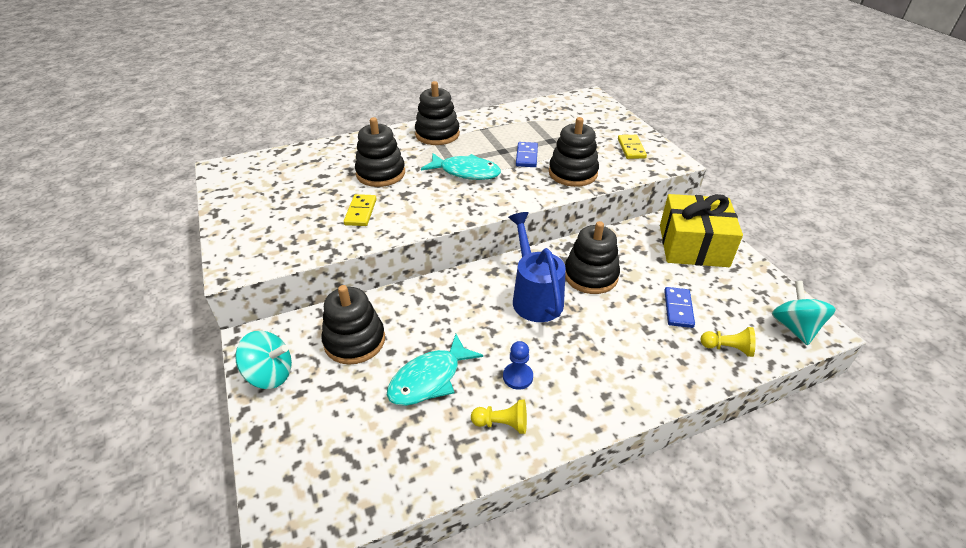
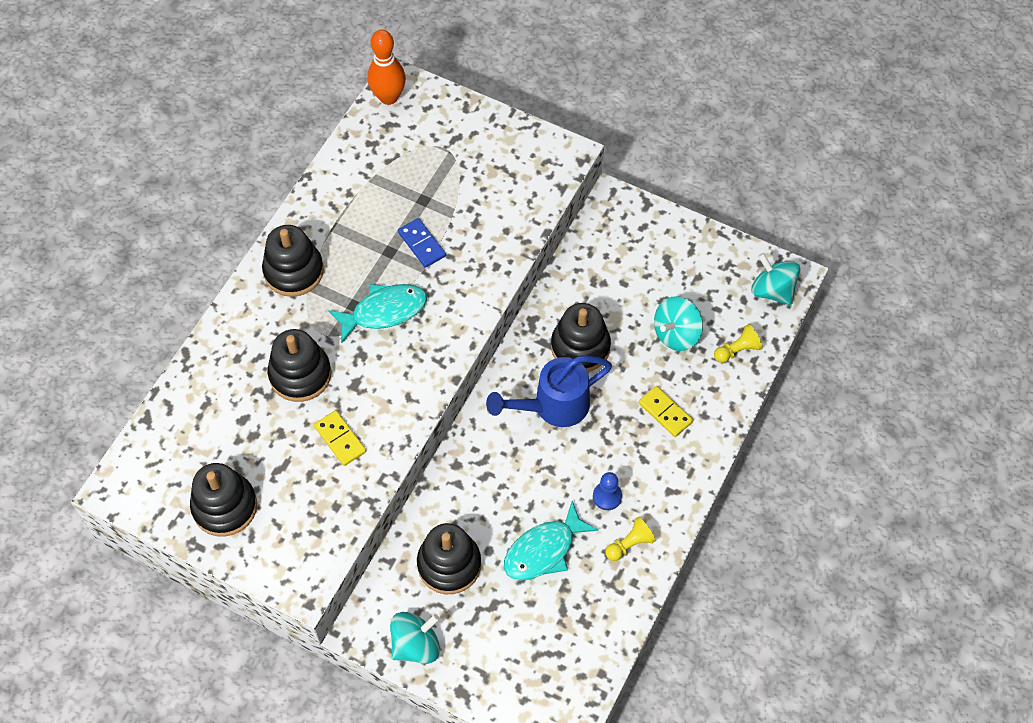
camera: 40 degrees left, 20 degrees up
turquoise fish [387,334,483,406] -> turquoise fish turned 45 degrees clockwise [504,501,599,581]
blue watering can [508,212,566,322] -> blue watering can turned 60 degrees counterclockwise [486,356,612,427]
black stacking toy [549,117,599,187] -> black stacking toy moved to [190,463,257,537]
yellow domino [618,135,647,159] -> yellow domino moved to [638,386,693,437]
yellow gift [660,194,743,267] -> none
blue domino [664,287,695,328] -> turquoise spinning top [654,296,703,351]
none -> orange bowling pin [367,30,406,105]

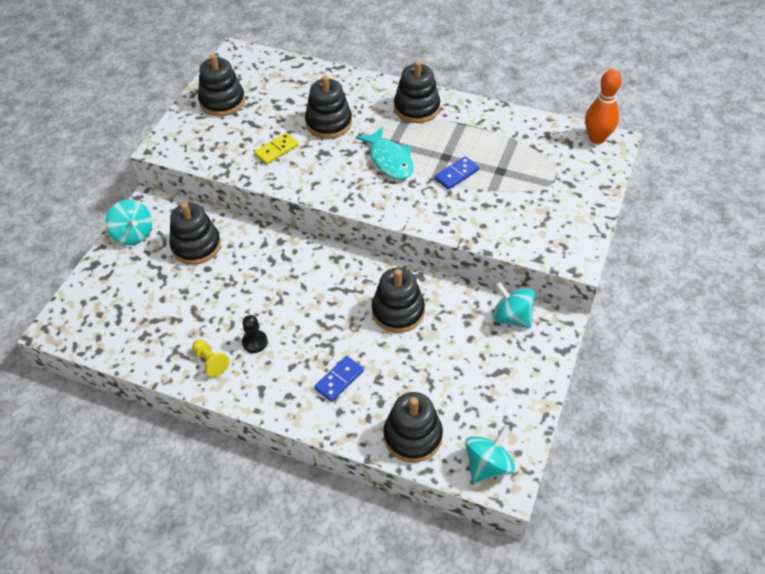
camera: 85 degrees right, 10 degrees down
blue watering can [486,356,612,427] -> none
turquoise fish [504,501,599,581] -> none
blue pawn [593,472,622,510] -> black pawn [242,315,268,353]
yellow domino [638,386,693,437] -> blue domino [314,356,364,402]
turquoise spinning top [654,296,703,351] -> turquoise spinning top moved to [492,282,535,328]
yellow pawn [714,324,763,363] -> black stacking toy [384,392,443,463]

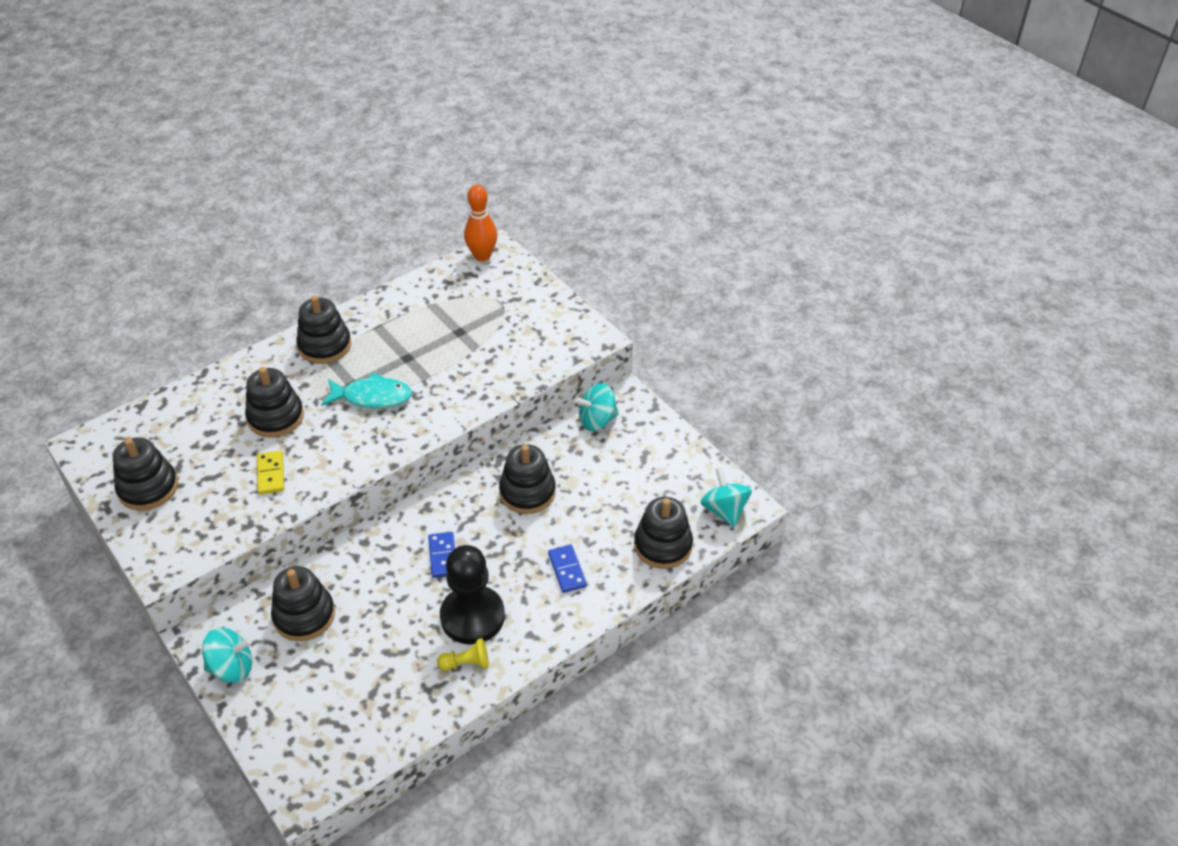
camera: 60 degrees left, 5 degrees down
black pawn [242,315,268,353] -> black pawn [440,545,505,645], size x2.25
blue domino [435,156,479,190] -> blue domino moved to [428,532,455,578]

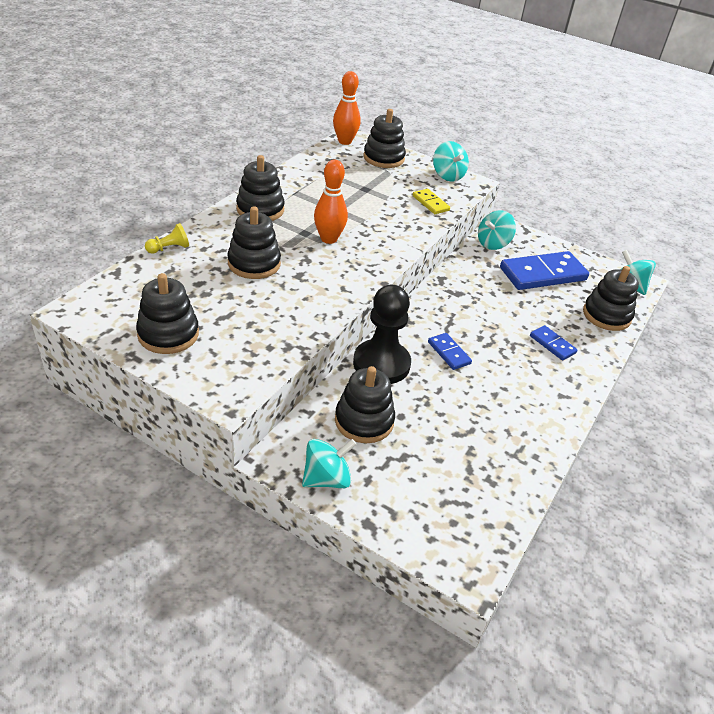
camera: 25 degrees left, 5 degrees down
yellow domino [257,451,284,495] -> yellow domino moved to [413,189,450,214]
turquoise fish [321,372,412,408] -> orange bowling pin [314,160,348,244]
yellow pawn [437,638,489,671] -> yellow pawn moved to [145,223,189,254]
black pawn [440,545,505,645] -> black pawn moved to [353,285,411,384]
black stacking toy [499,444,556,514] -> black stacking toy moved to [363,109,406,168]
none -> turquoise spinning top [433,141,469,181]
none -> blue domino [500,251,589,290]

